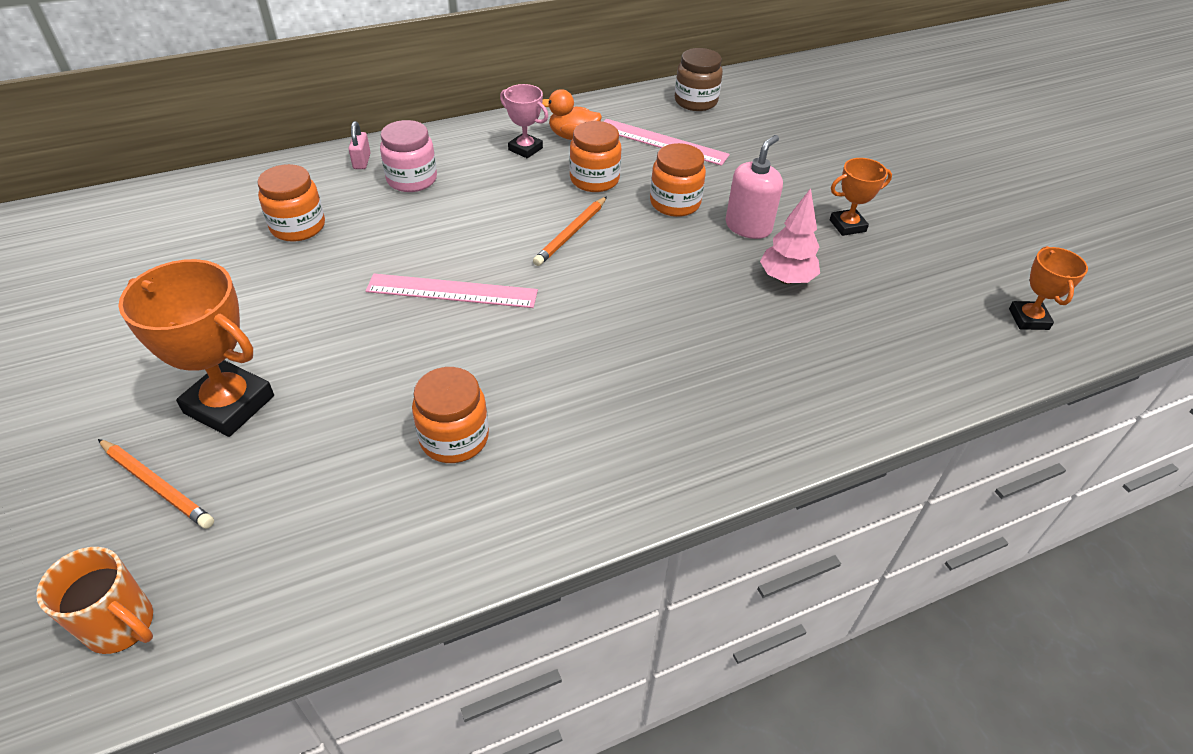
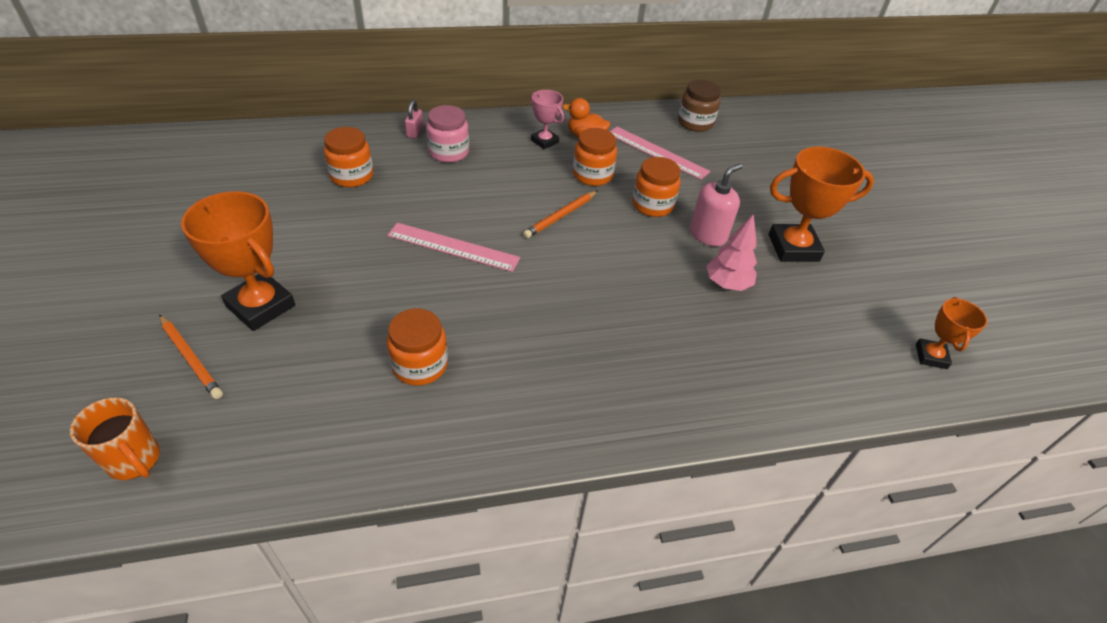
camera: 10 degrees right, 0 degrees up
orange trophy [830,158,892,236] -> orange trophy [769,147,874,262], size x1.77

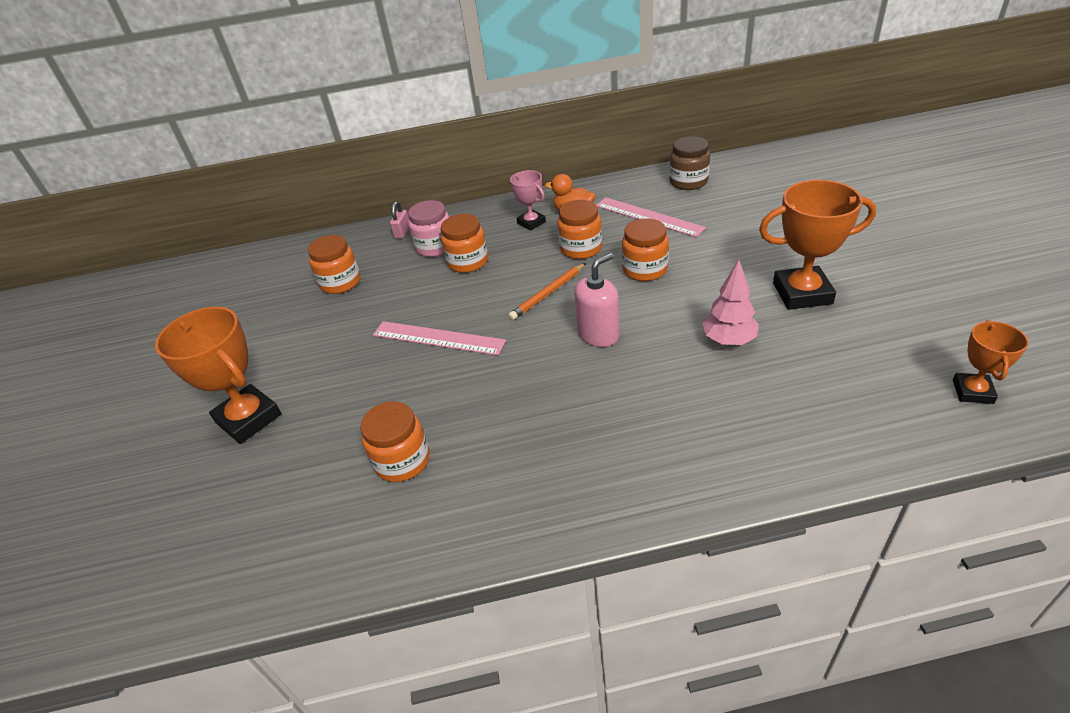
camera: 10 degrees right, 5 degrees down
orange mug [70,397,160,480] -> none
orange pencil [159,315,223,399] -> none
pink soap dispenser [690,163,743,246] -> pink soap dispenser moved to [574,253,620,347]
none -> orange jar [441,214,488,273]

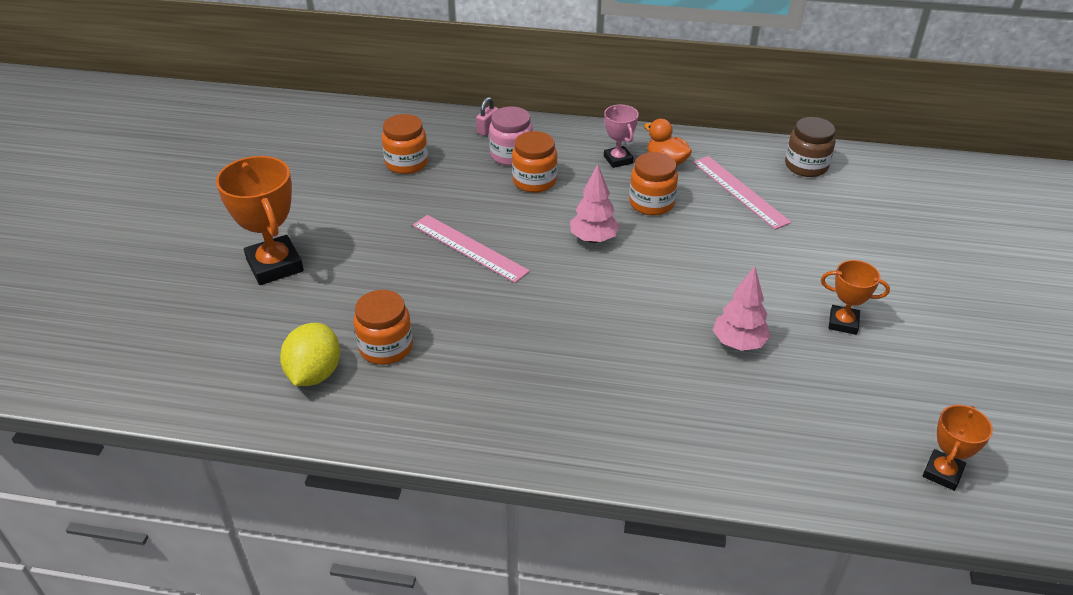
camera: 15 degrees right, 0 degrees up
orange pencil [508,263,586,320] -> pink tree [570,164,620,243]
pink soap dispenser [574,253,620,347] -> none
orange jar [622,218,669,281] -> none
orange trophy [759,180,876,310] -> orange trophy [821,260,890,335], size x0.57
none -> yellow lemon [280,323,340,386]

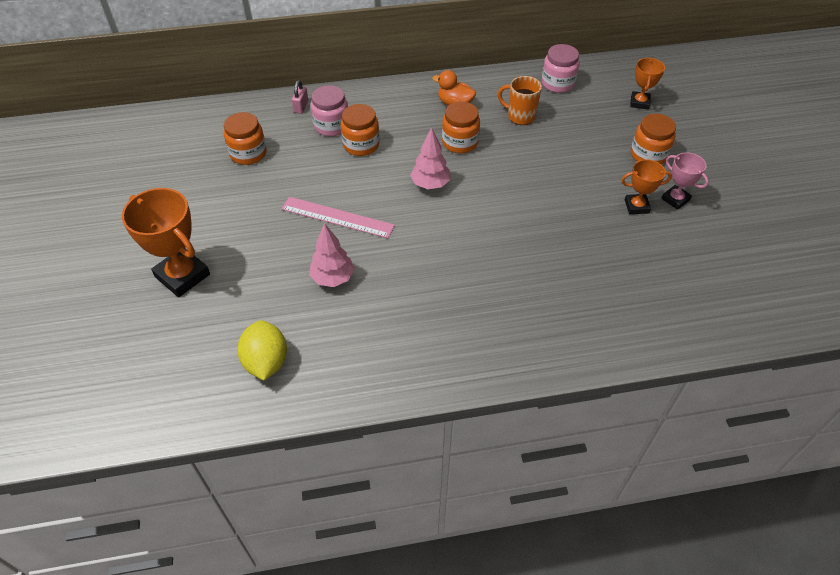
camera: 20 degrees left, 10 degrees up
orange jar [354,290,413,365] -> orange jar moved to [631,114,676,164]
pink trophy [604,105,639,168] -> pink trophy moved to [661,152,709,210]
pink ruler [693,156,792,230] -> orange mug [498,76,542,125]
pink tree [713,266,771,351] -> pink tree moved to [309,223,355,287]
brown jar [785,117,836,177] -> pink jar [542,44,579,93]
orange trophy [922,405,993,491] -> orange trophy moved to [630,58,665,110]

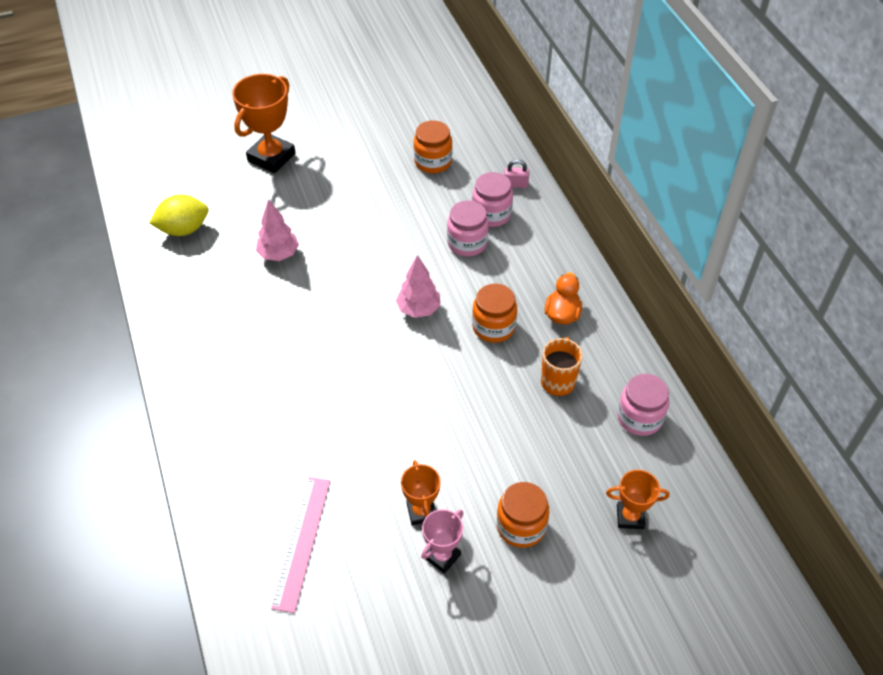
camera: 80 degrees right, 0 degrees up
pink ruler [281,197,395,238] -> pink ruler moved to [271,477,330,613]
orange jar [341,104,379,156] -> pink jar [447,200,489,256]

